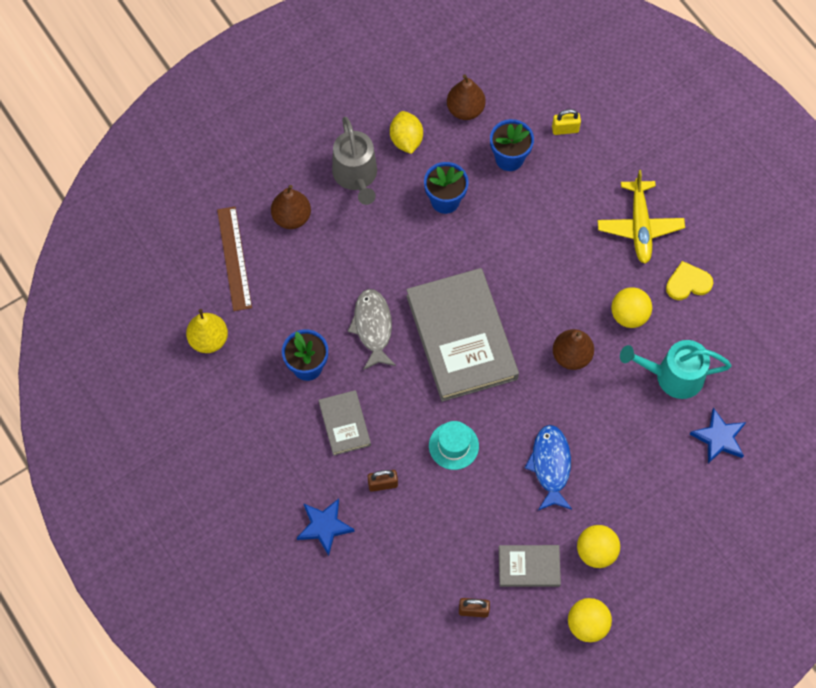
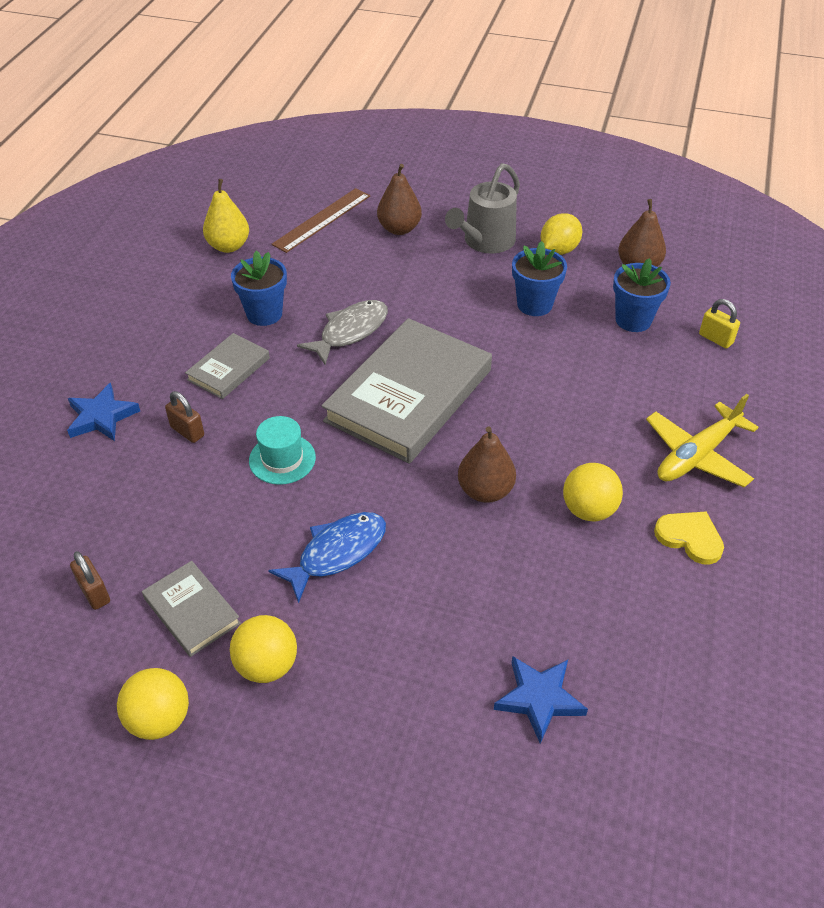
camera: 50 degrees right, 20 degrees down
turquoise watering can [620,340,732,399] -> none

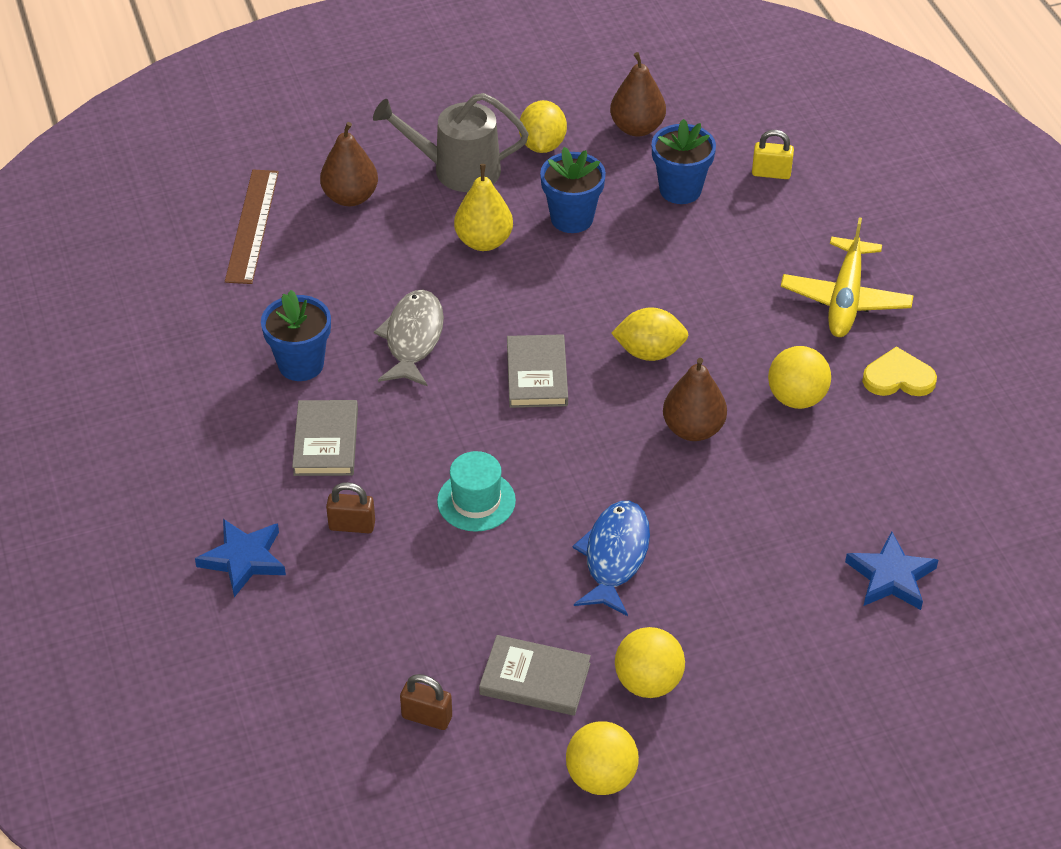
camera: 35 degrees left, 0 degrees up
yellow pear [203,179,249,253] -> yellow pear moved to [454,164,513,251]
grey book [321,318,492,464] -> grey book [507,334,568,408], size x0.48
grey watering can [445,163,520,254] -> grey watering can turned 90 degrees clockwise [373,93,529,192]
none -> yellow lemon [611,307,688,361]

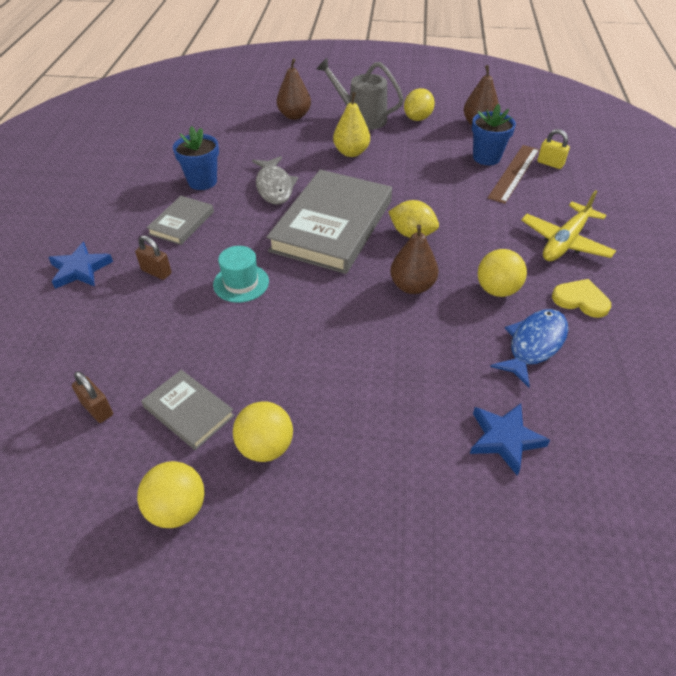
camera: 25 degrees right, 0 degrees up
brown ruler [225,170,279,284] -> brown ruler moved to [488,145,539,204]
grey fish [374,290,444,386] -> grey fish turned 135 degrees clockwise [252,156,298,204]
grey book [507,334,568,408] -> grey book [267,169,392,274], size x2.09
blue flower pot [540,147,606,233] -> none
blue fish [573,501,650,616] -> blue fish moved to [490,309,568,387]

